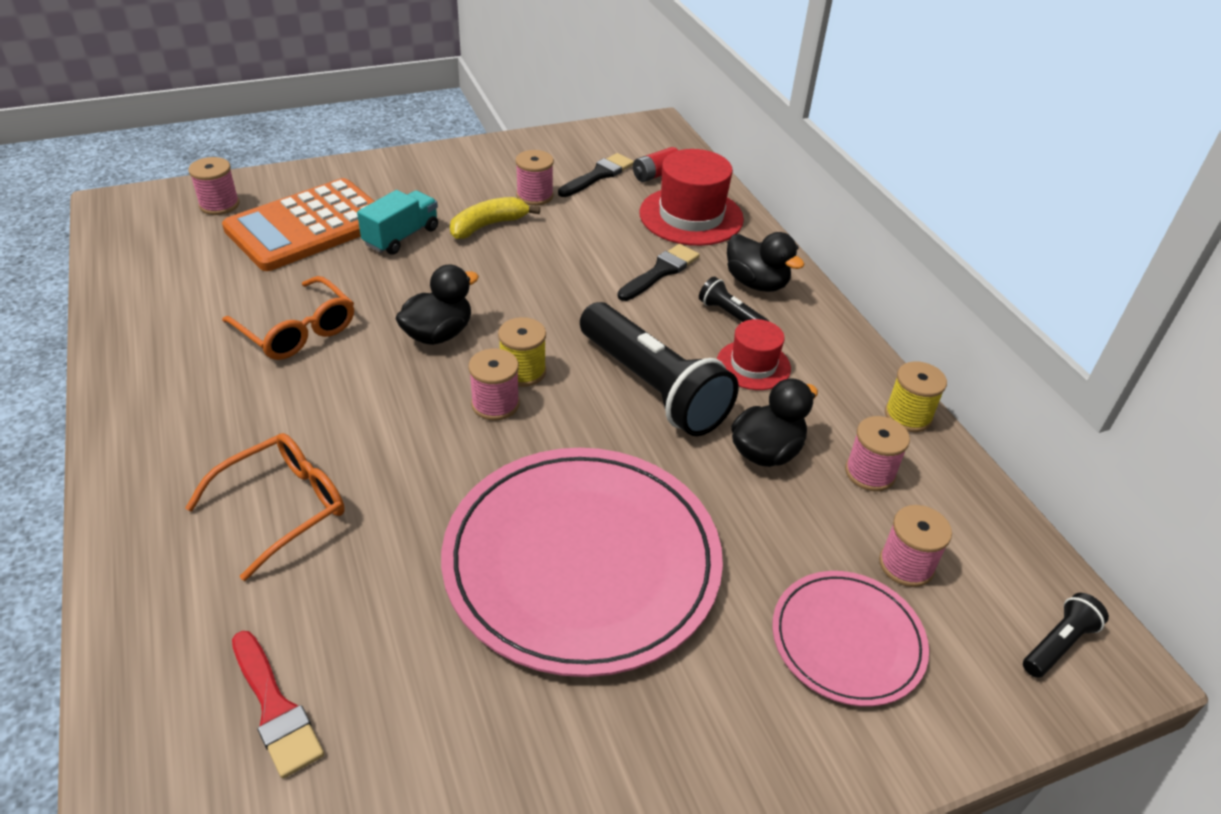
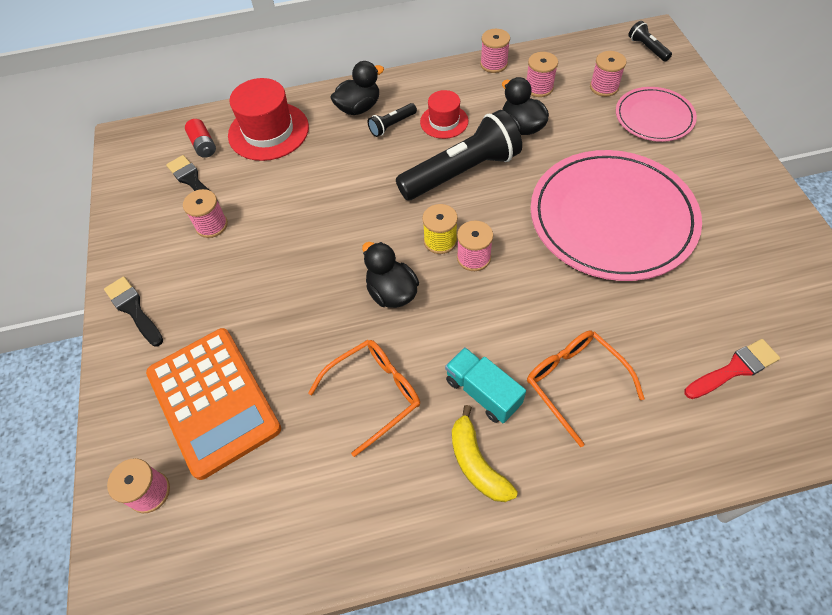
camera: 75 degrees left, 15 degrees up
turquoise truck [357,190,438,255] -> turquoise truck moved to [445,347,526,423]
yellow banana [450,197,540,239] -> yellow banana moved to [452,405,518,502]
black brush [617,244,700,301] -> black brush moved to [104,276,163,347]
yellow spool [885,361,947,432] -> pink spool [480,29,510,73]

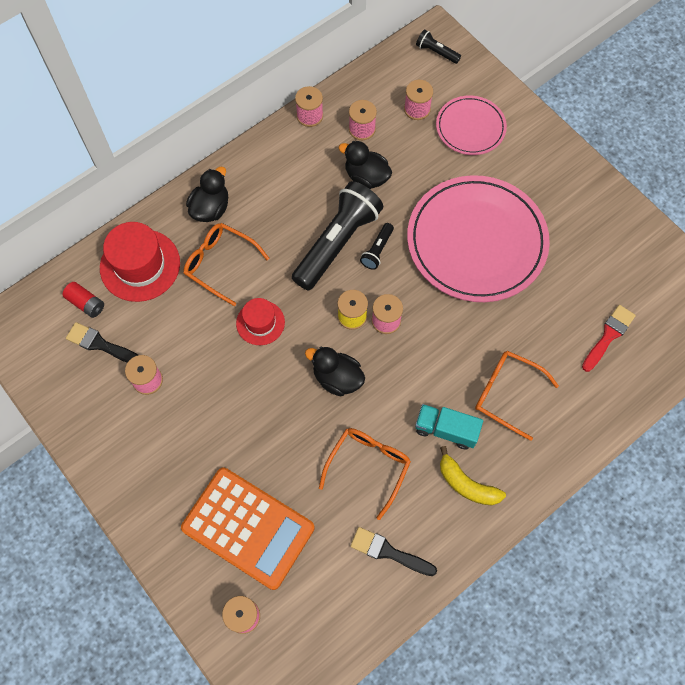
camera: 30 degrees left, 10 degrees up
black brush [104,276,163,347] -> black brush moved to [350,527,437,576]
black flashlight [368,103,417,137] -> black flashlight moved to [360,223,394,270]
red hat [420,90,468,139] -> red hat moved to [236,298,285,345]
none -> orange glasses [184,223,270,306]

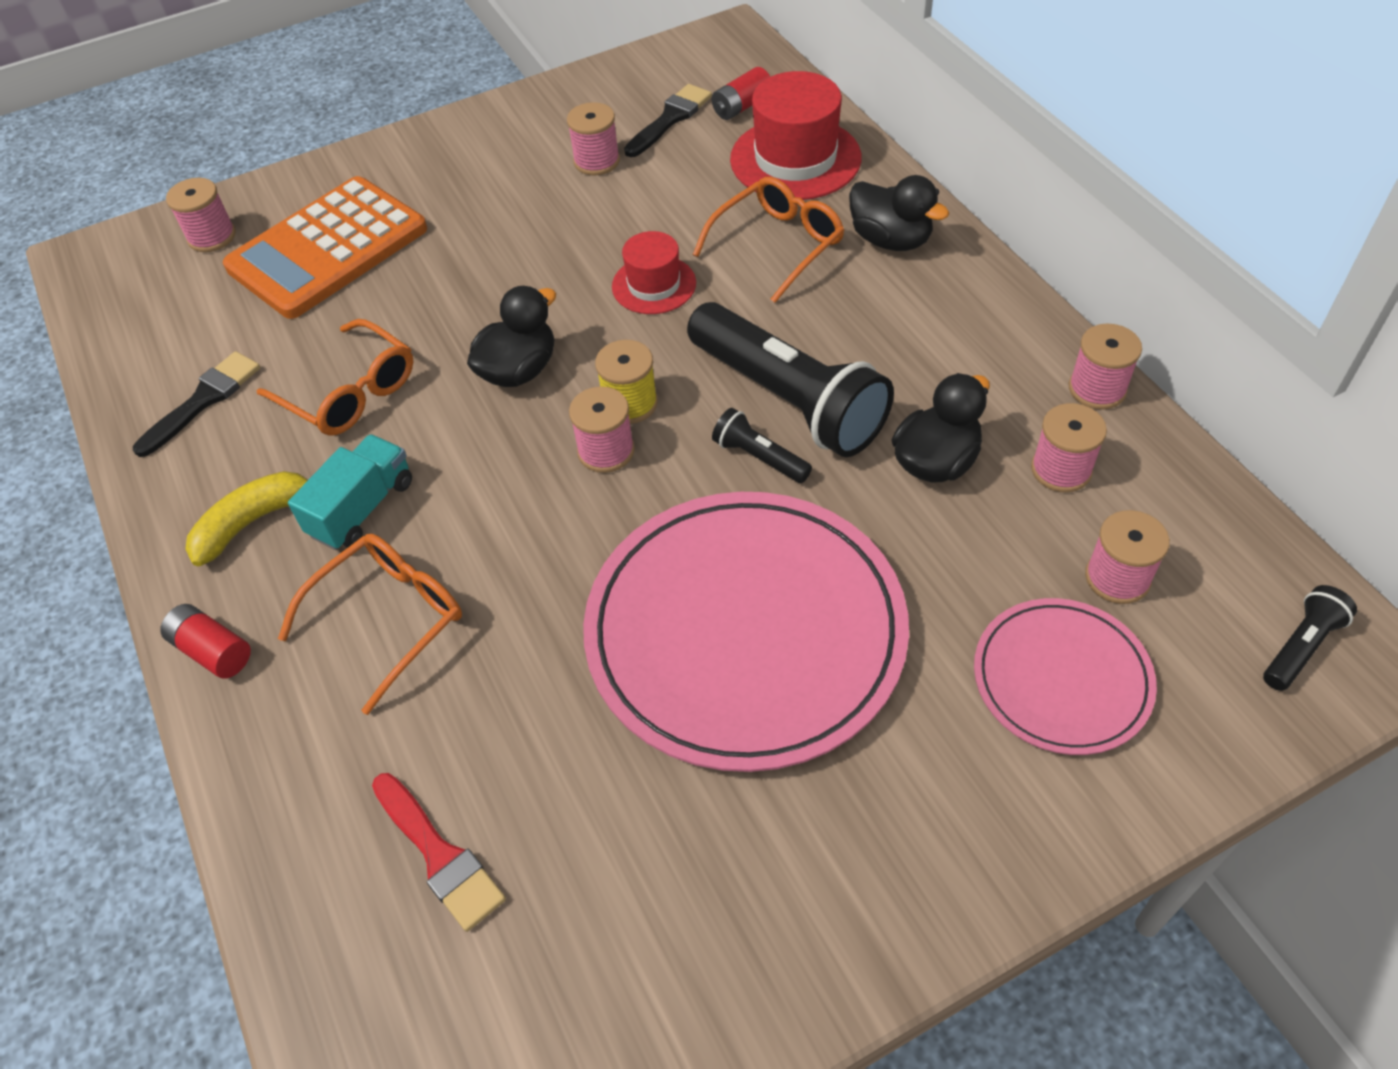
camera: 105 degrees right, 15 degrees down
none -> red battery [160,604,251,679]

